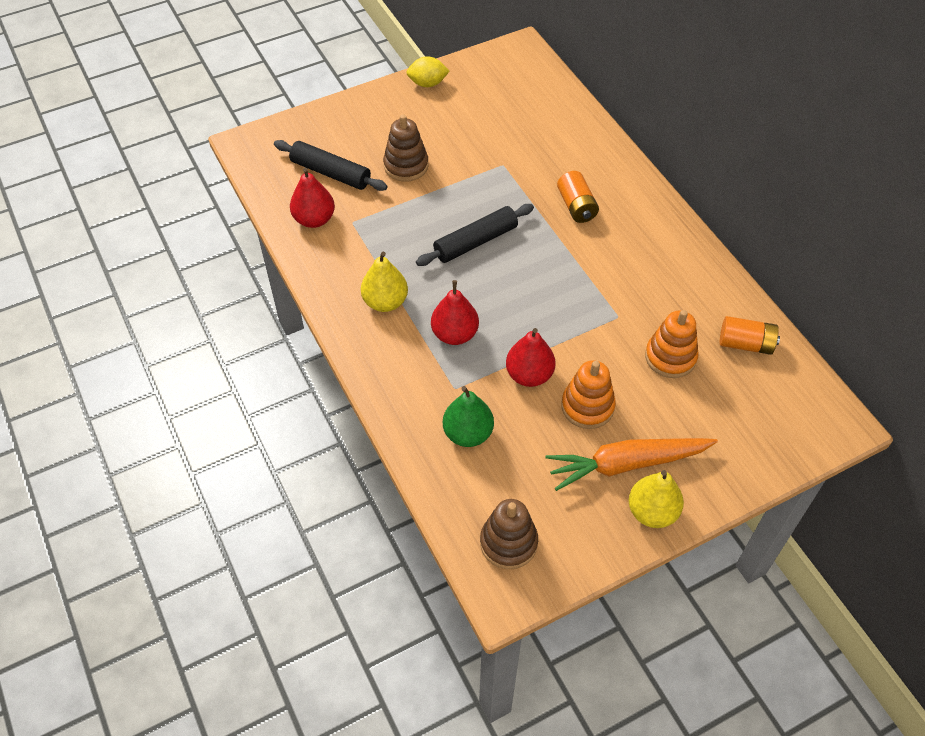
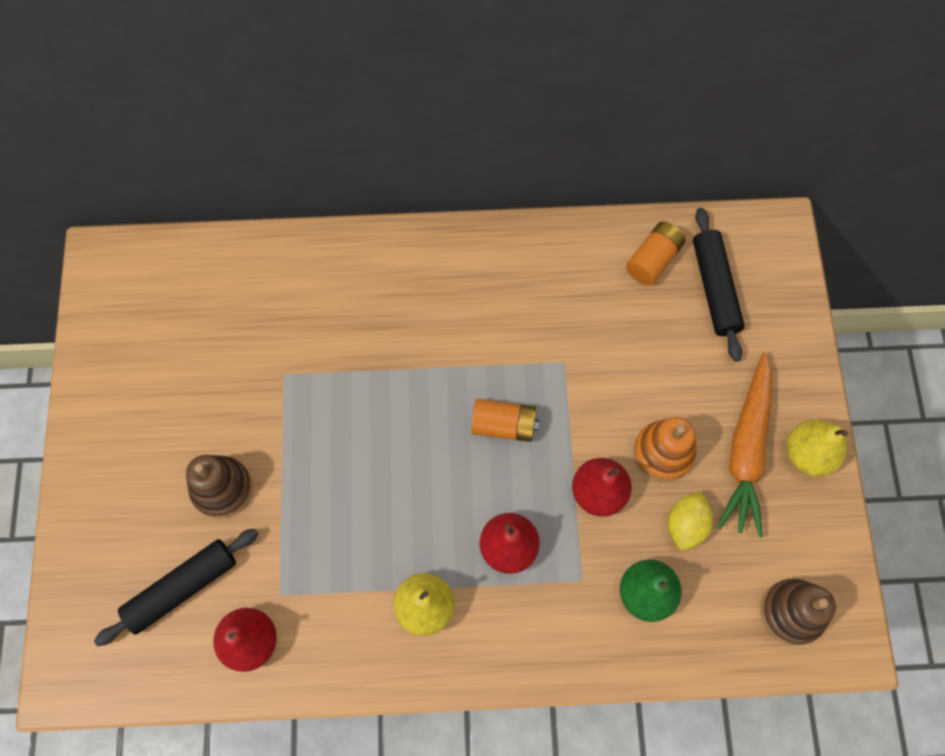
camera: 65 degrees left, 15 degrees up
yellow lemon [406,56,450,87] -> yellow lemon moved to [668,490,714,550]
black rolling pin [416,204,534,266] -> black rolling pin moved to [693,208,745,361]
orange battery [557,171,599,223] -> orange battery moved to [471,399,539,442]
orange stacking toy [645,310,699,378] -> none

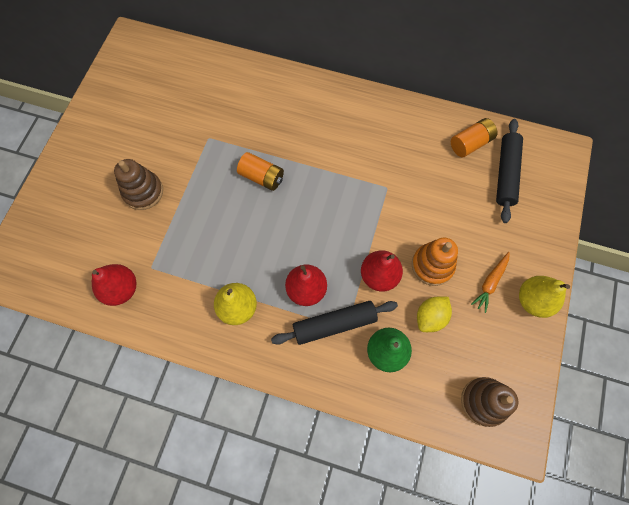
camera: 20 degrees right, 0 degrees up
black rolling pin [94,528,258,646] -> black rolling pin moved to [271,301,398,345]
orange battery [471,399,539,442] -> orange battery moved to [237,152,284,191]
orange carrot [717,352,772,538] -> orange carrot [471,252,510,313], size x0.51

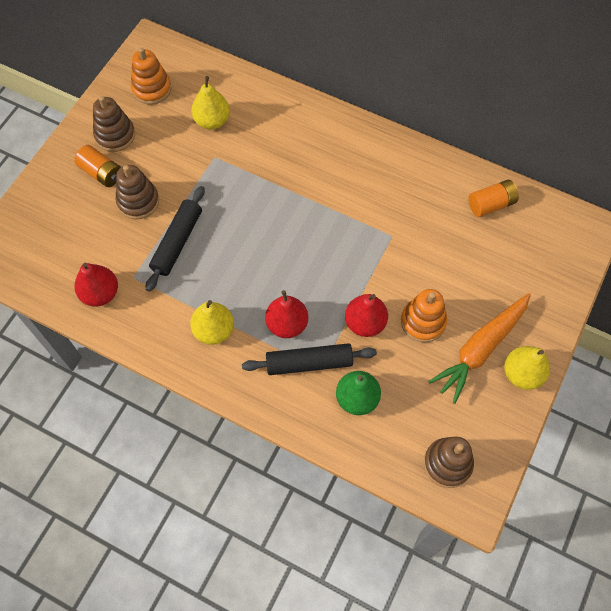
camera: 10 degrees right, 5 degrees down
orange battery [237,152,284,191] -> orange battery moved to [74,145,121,187]
yellow lemon [417,297,452,332] -> none
orange carrot [471,252,510,313] -> orange carrot [428,293,531,404], size x1.95
black rolling pin [496,119,523,223] -> black rolling pin moved to [146,186,205,292]
none -> brown stacking toy [93,96,135,152]
none -> orange stacking toy [131,47,171,105]
none -> yellow pear [191,76,230,130]

